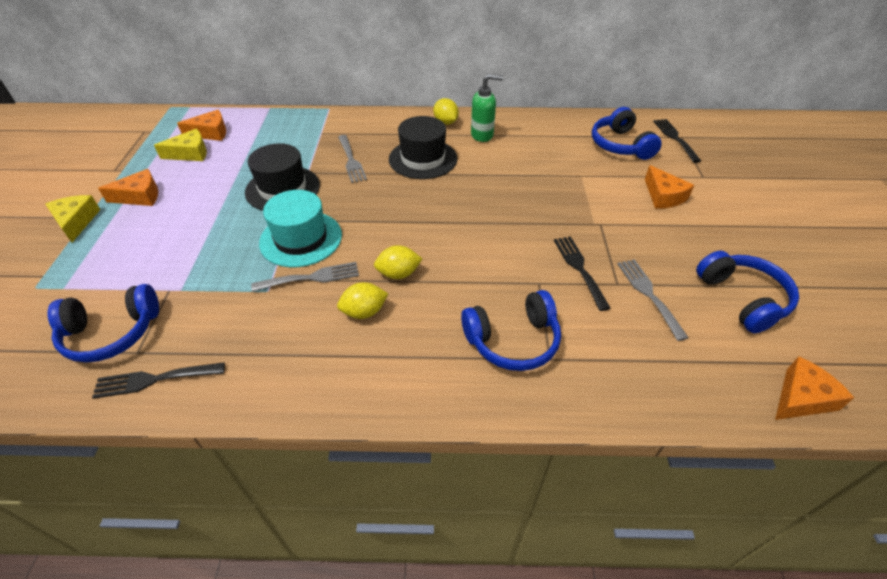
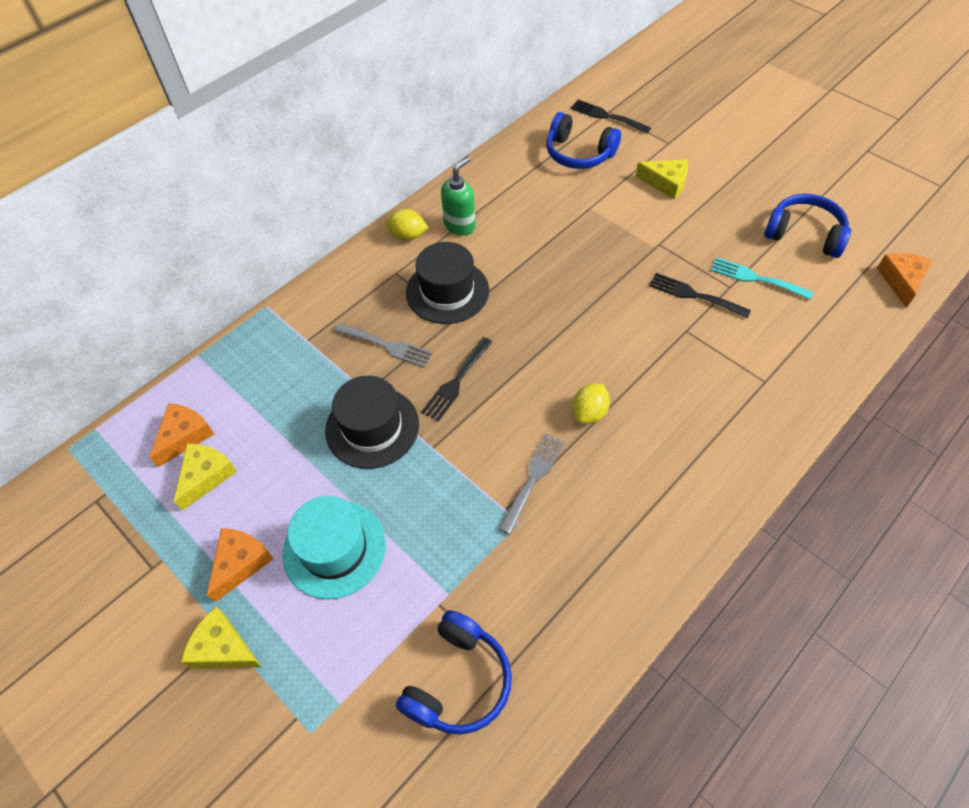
camera: 45 degrees left, 10 degrees up
black fork [92,362,225,399] -> black fork moved to [421,337,493,421]
turquoise hat [259,190,342,268] -> turquoise hat moved to [282,496,386,599]
yellow lemon [337,282,388,319] -> none
blue headphones [461,290,561,371] -> none
grey fork [617,259,689,341] -> turquoise fork [711,257,814,300]
orange cheese [645,165,694,209] -> yellow cheese [636,159,688,200]

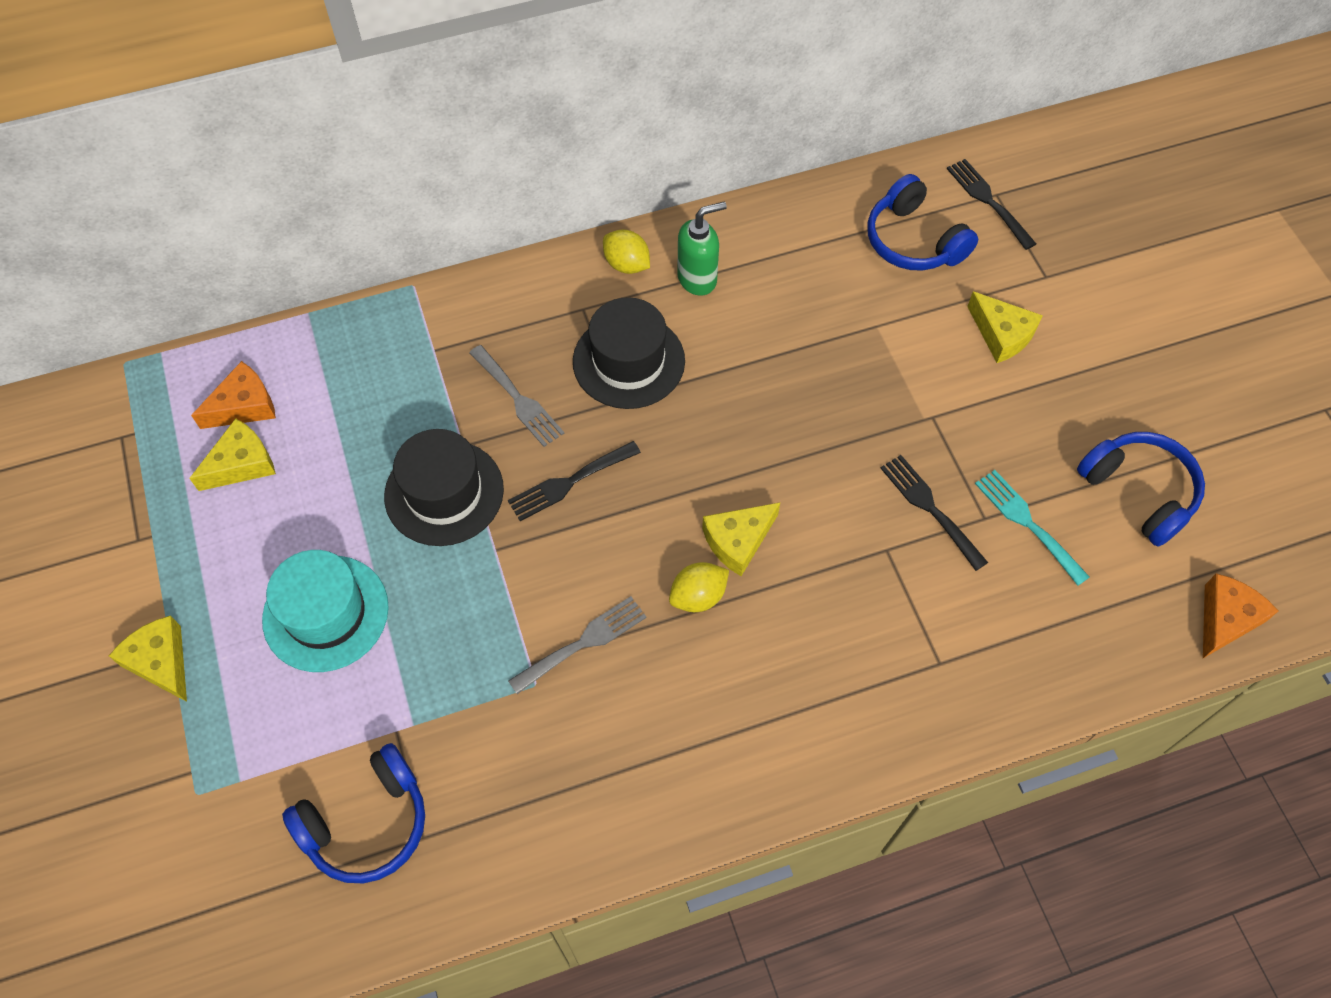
camera: 25 degrees right, 5 degrees up
orange cheese [207,528,274,602] -> none
none -> yellow cheese [702,503,780,576]

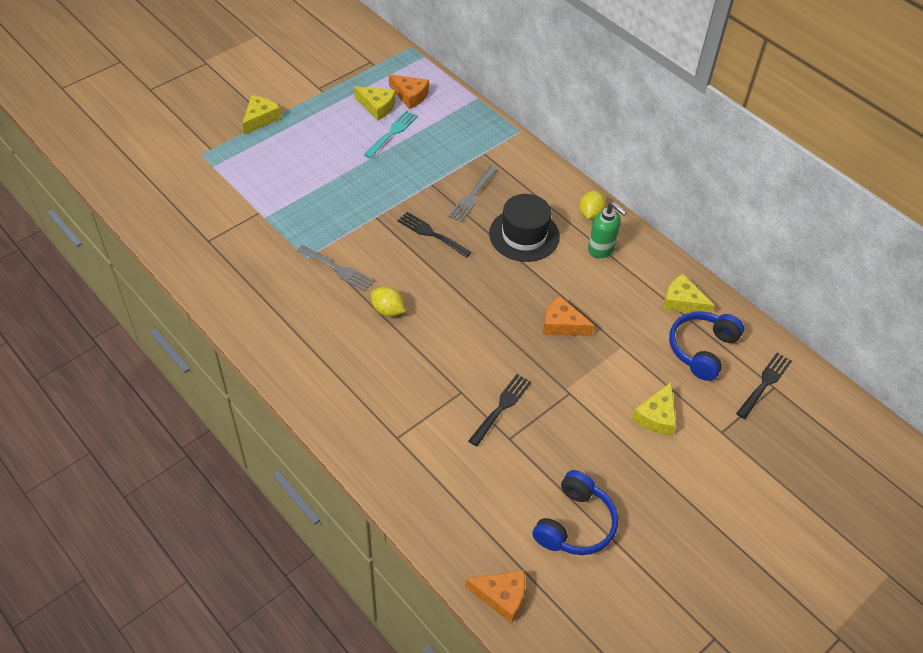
camera: 65 degrees right, 10 degrees down
turquoise hat [262,550,389,672] -> none
blue headphones [282,743,425,884] -> none
black hat [384,429,504,546] -> none
yellow cheese [702,503,780,576] -> yellow cheese moved to [663,274,715,313]
turquoise fork [975,470,1090,586] -> turquoise fork moved to [364,111,418,159]
none -> orange cheese [543,296,594,336]

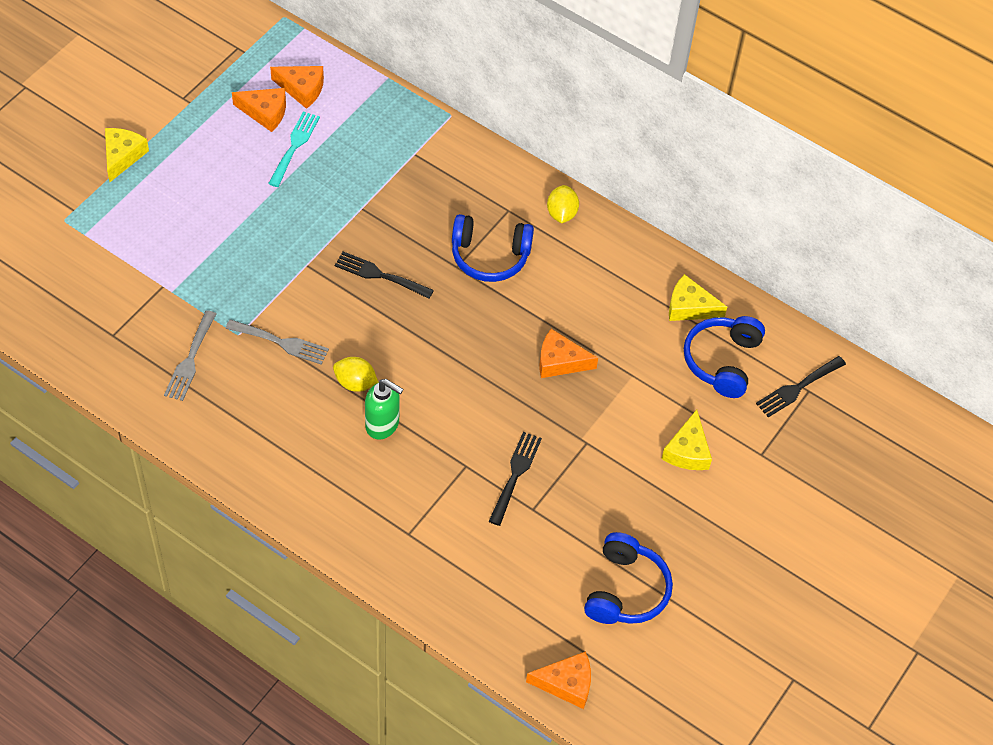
camera: 15 degrees left, 5 degrees up
yellow cheese [354,86,396,120] -> orange cheese [232,88,286,132]
grey fork [448,166,497,222] -> grey fork moved to [164,310,216,401]
black hat [489,194,560,262] -> blue headphones [452,214,534,282]
green soap dispenser [588,202,627,258] -> green soap dispenser moved to [365,379,404,440]
black fork [736,353,792,419] -> black fork turned 150 degrees counterclockwise [756,356,846,417]

